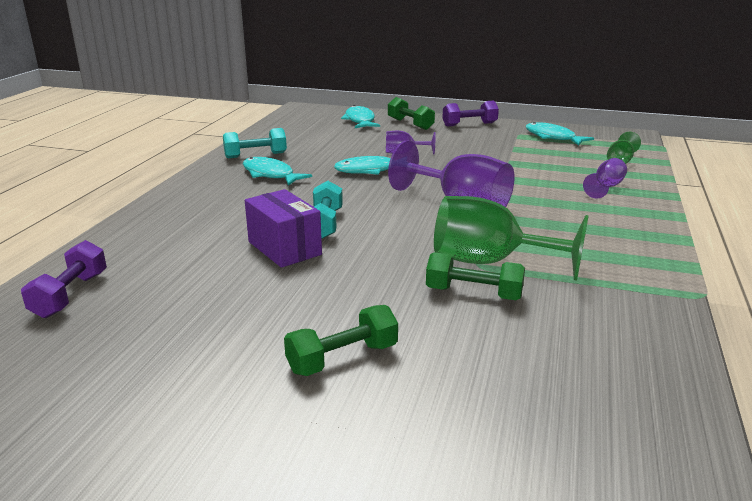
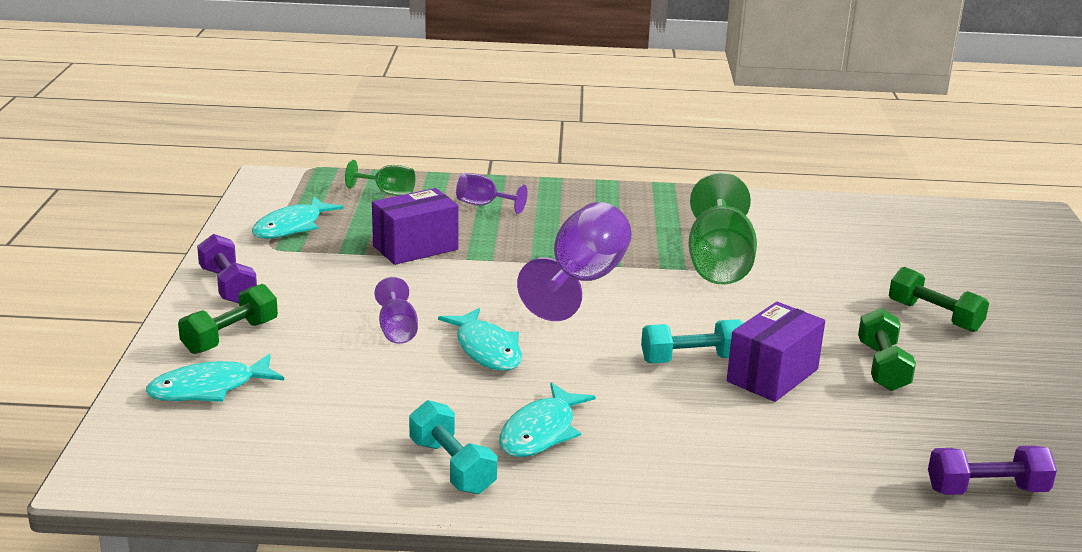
camera: 105 degrees left, 0 degrees up
green dumbbell [426,252,525,300] -> green dumbbell moved to [858,308,916,391]
none -> purple box [372,188,459,265]

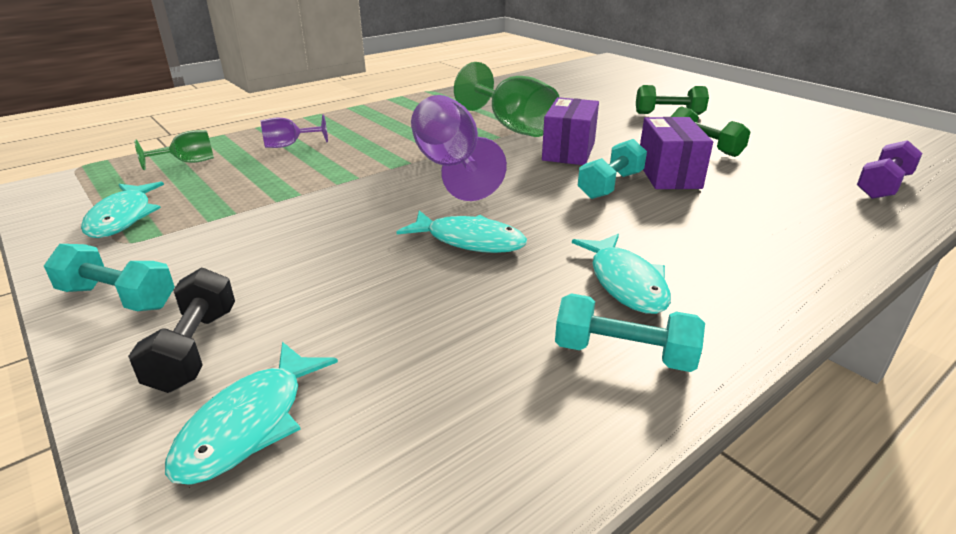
camera: 40 degrees left, 5 degrees up
green dumbbell [178,284,278,354] -> black dumbbell [128,268,235,393]
purple dumbbell [197,234,257,304] -> turquoise dumbbell [44,244,175,311]
purple box [372,188,459,265] -> purple box moved to [542,97,599,165]
purple goblet [374,277,418,344] -> none

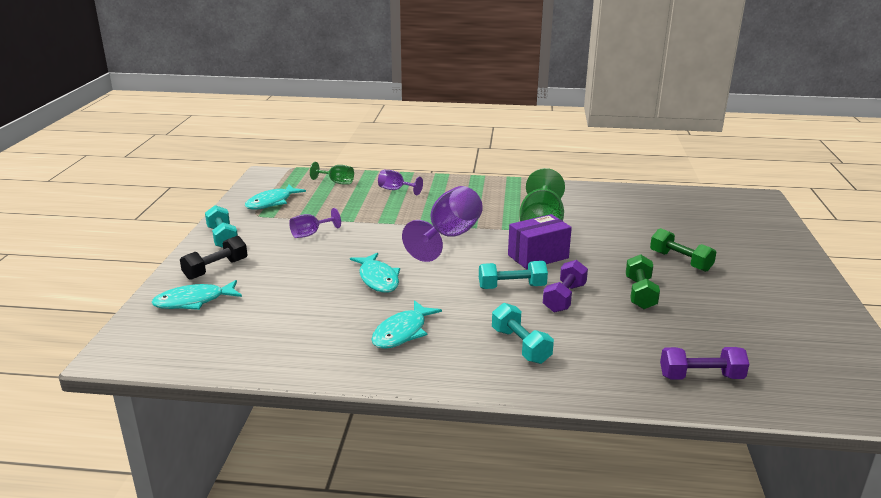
camera: 45 degrees right, 5 degrees down
turquoise dumbbell [555,293,705,372] -> turquoise dumbbell moved to [492,303,554,364]
purple box [640,117,713,189] -> purple dumbbell [543,260,588,313]
none -> purple goblet [289,208,341,238]

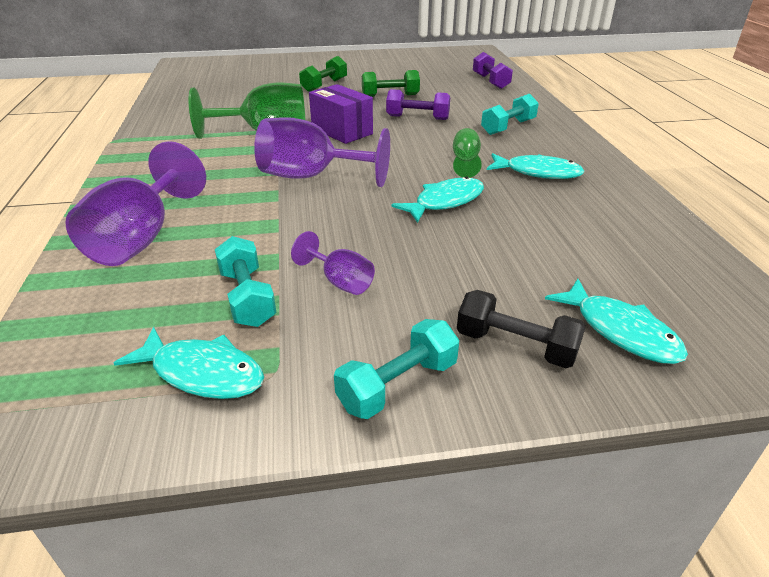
camera: 105 degrees left, 10 degrees up
green goblet [310,162,354,184] -> green goblet moved to [453,128,482,178]
purple goblet [378,170,423,195] -> purple goblet [65,141,206,266], size x1.97
turquoise dumbbell [479,261,548,289] -> turquoise dumbbell moved to [215,236,277,327]

